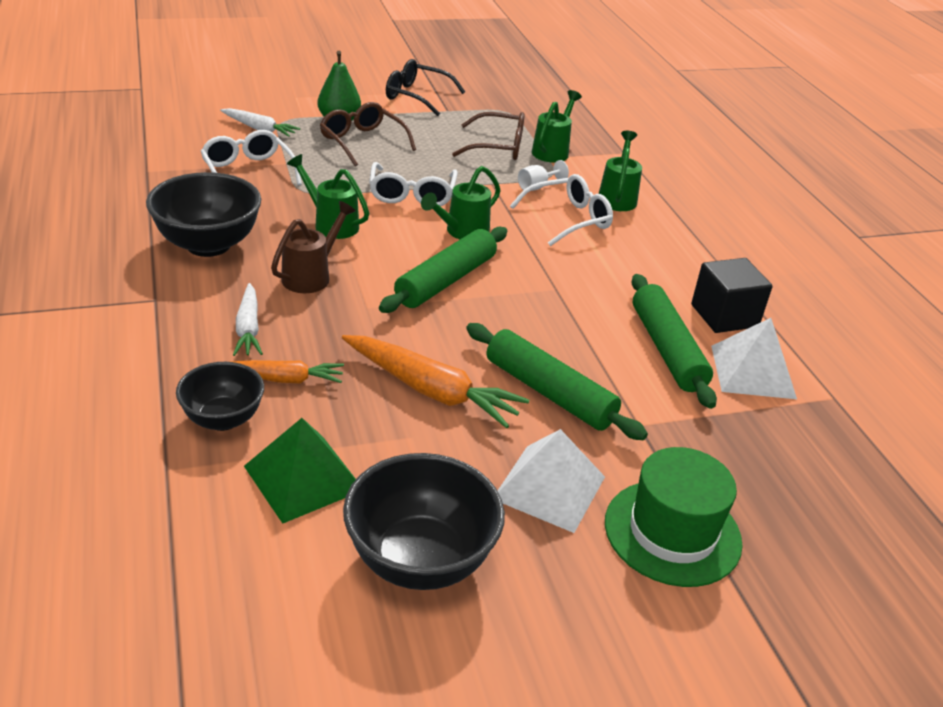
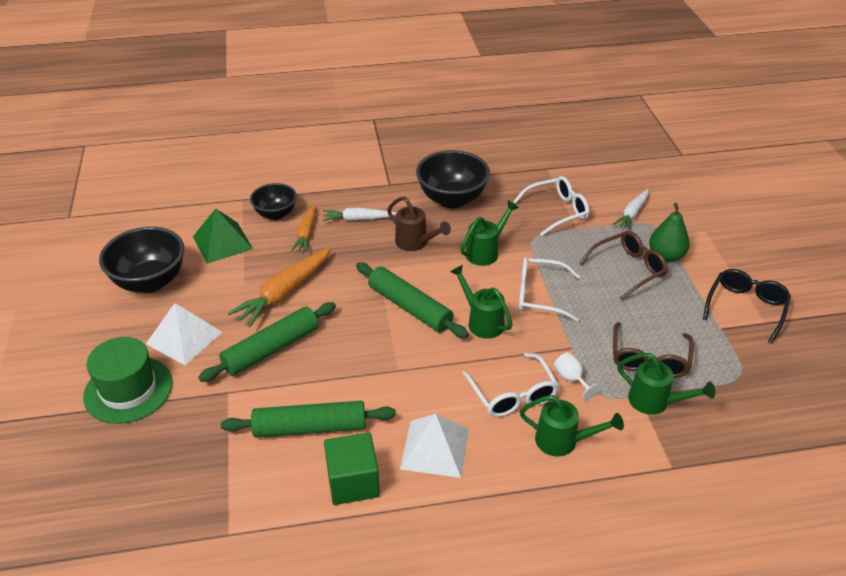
camera: 100 degrees right, 5 degrees up
black cube [691,258,772,333] -> green cube [324,433,380,505]
white pyramid [711,318,797,399] -> white pyramid moved to [400,414,469,478]

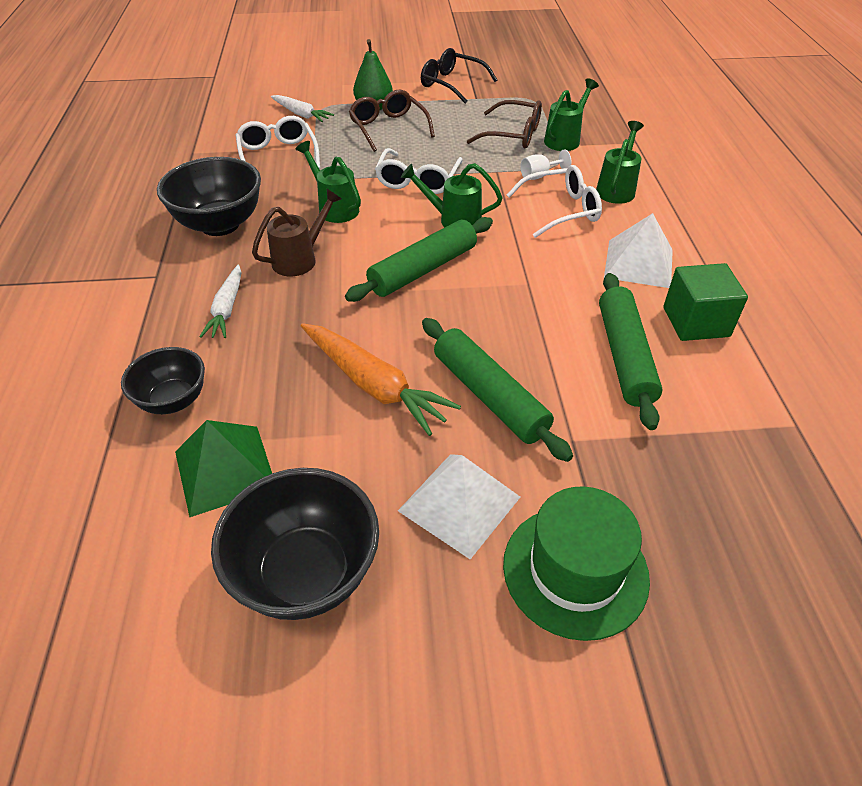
camera: 85 degrees left, 5 degrees up
orange carrot [291,204,316,252] -> none
green watering can [450,265,513,339] -> green watering can turned 45 degrees clockwise [401,163,503,227]

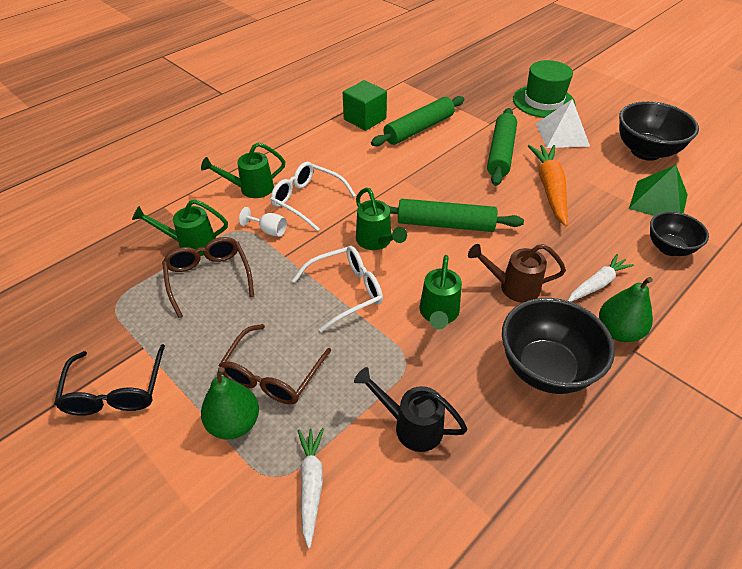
camera: 130 degrees left, 0 degrees up
white glasses [235,116,320,169] -> black watering can [354,367,467,452]
white pyramid [604,213,673,288] -> none
none -> green pear [599,277,653,342]

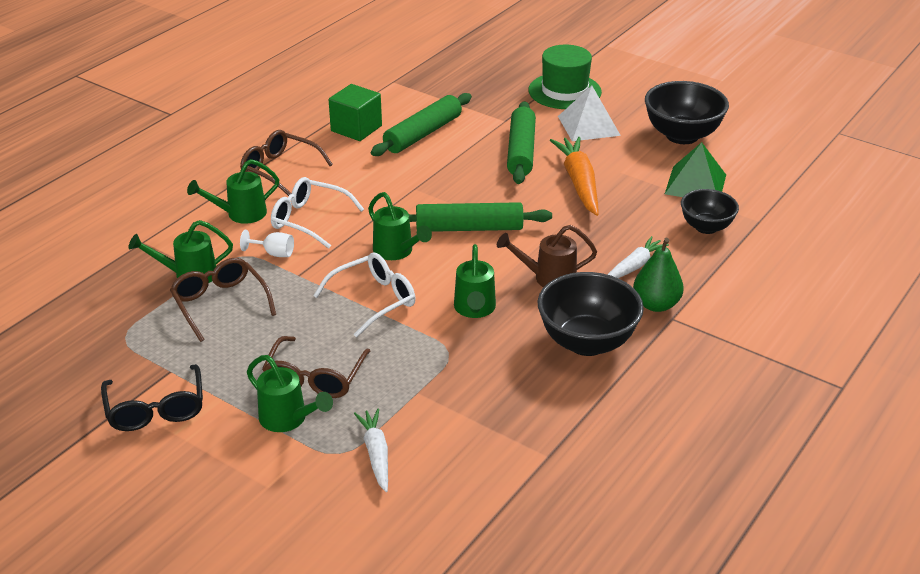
camera: 10 degrees left, 10 degrees down
green pear [201,367,259,440] -> green watering can [247,355,333,432]
black watering can [354,367,467,452] -> none
none -> brown glasses [240,130,333,196]

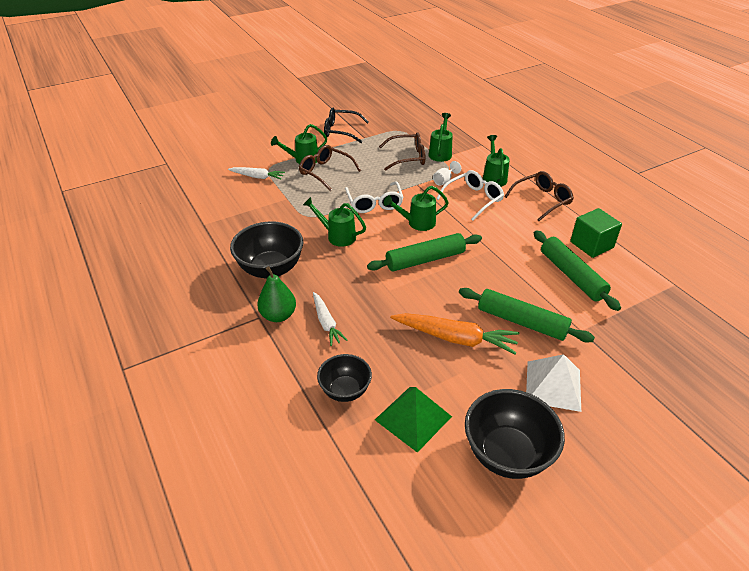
camera: 115 degrees right, 5 degrees up
green rolling pin [409,202,552,232] -> green rolling pin turned 45 degrees clockwise [367,233,482,272]
brown watering can [497,225,597,287] -> none
green hat [529,45,602,109] -> none

